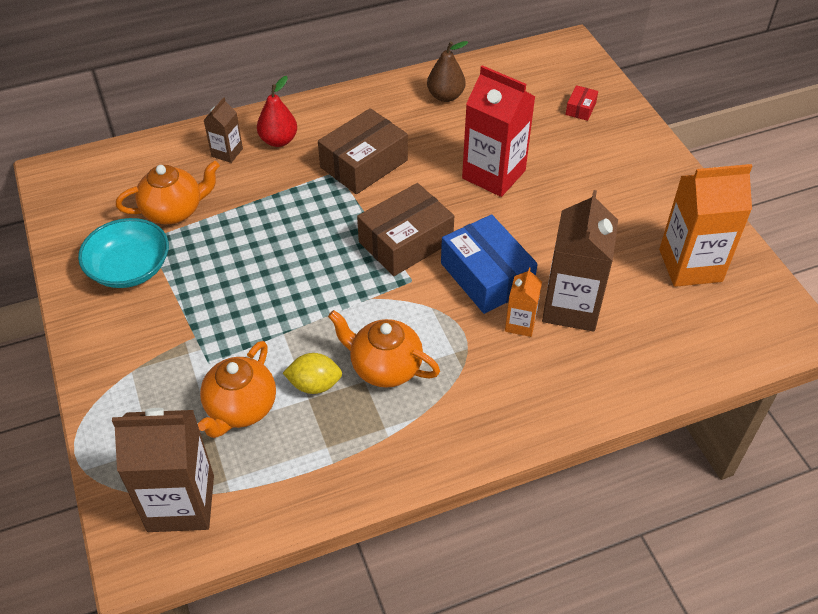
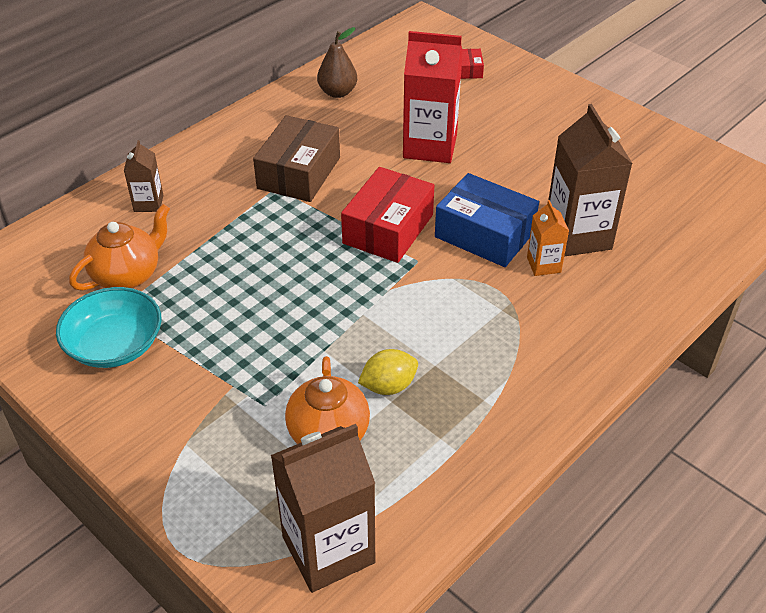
camera: 25 degrees left, 5 degrees down
red pear [257,76,297,147] -> none
orange teapot [328,310,440,388] -> none
brown box [357,183,454,276] -> red box [341,167,434,263]
orange carton [659,164,752,287] -> none

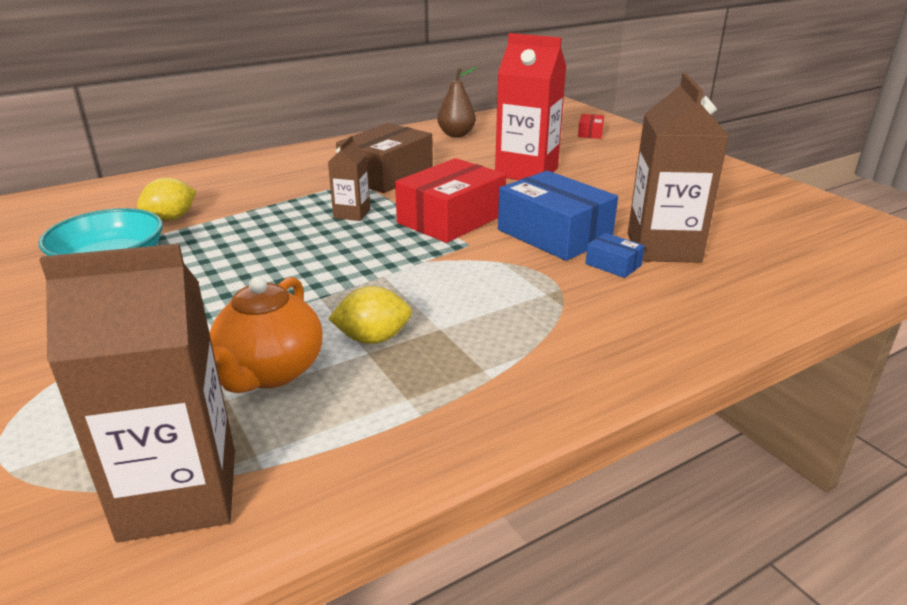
camera: 15 degrees right, 15 degrees down
orange teapot [69,204,170,291] -> yellow lemon [137,178,196,221]
brown carton [124,140,163,212] -> brown carton moved to [328,136,370,221]
orange carton [527,200,569,276] -> blue box [585,233,645,278]

